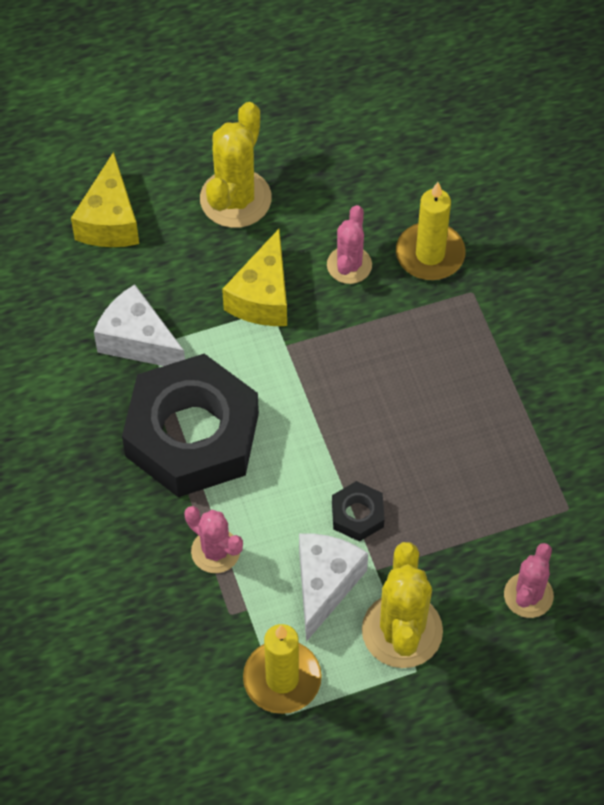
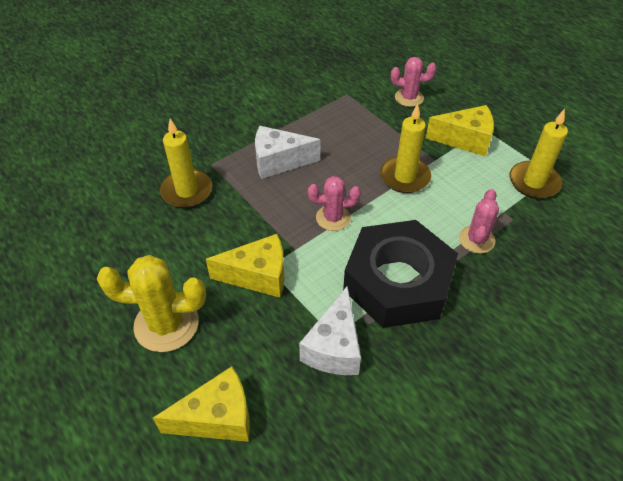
camera: 110 degrees left, 10 degrees down
white cheese [299,534,368,642] -> white cheese moved to [255,126,321,179]
pink cactus [327,205,372,284] -> pink cactus moved to [308,176,361,231]
black nut [332,481,385,542] -> yellow candle [380,104,431,193]
yellow cactus [362,542,443,668] -> yellow cheese [426,105,494,156]

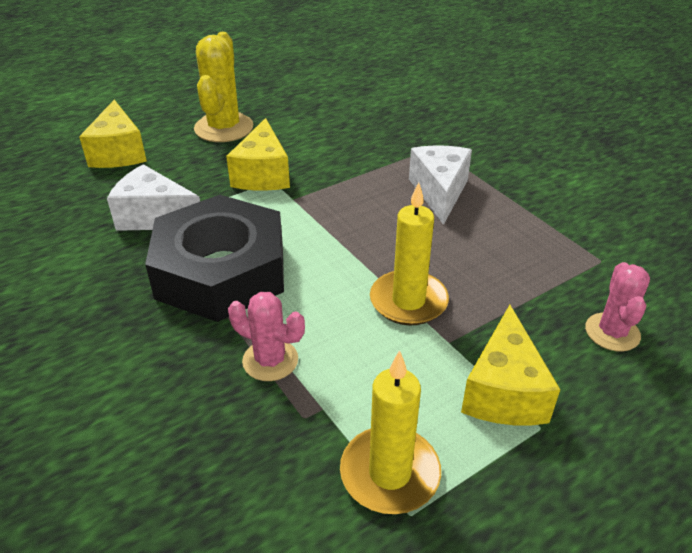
camera: 95 degrees right, 10 degrees down
yellow candle [160,119,212,208] -> none
pink cactus [308,176,361,231] -> none

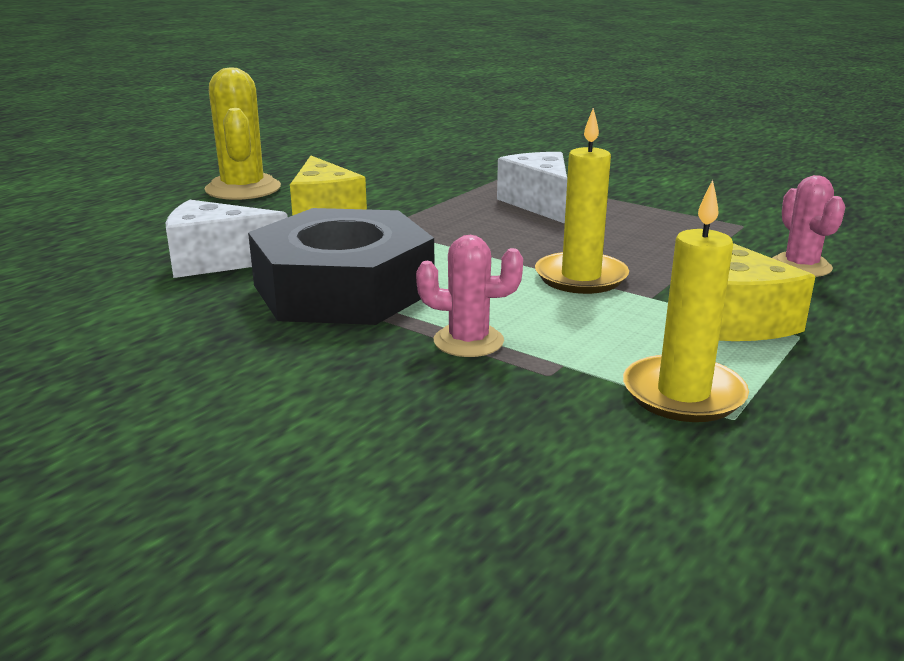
camera: 20 degrees left, 15 degrees down
yellow cheese [79,100,147,168] -> none

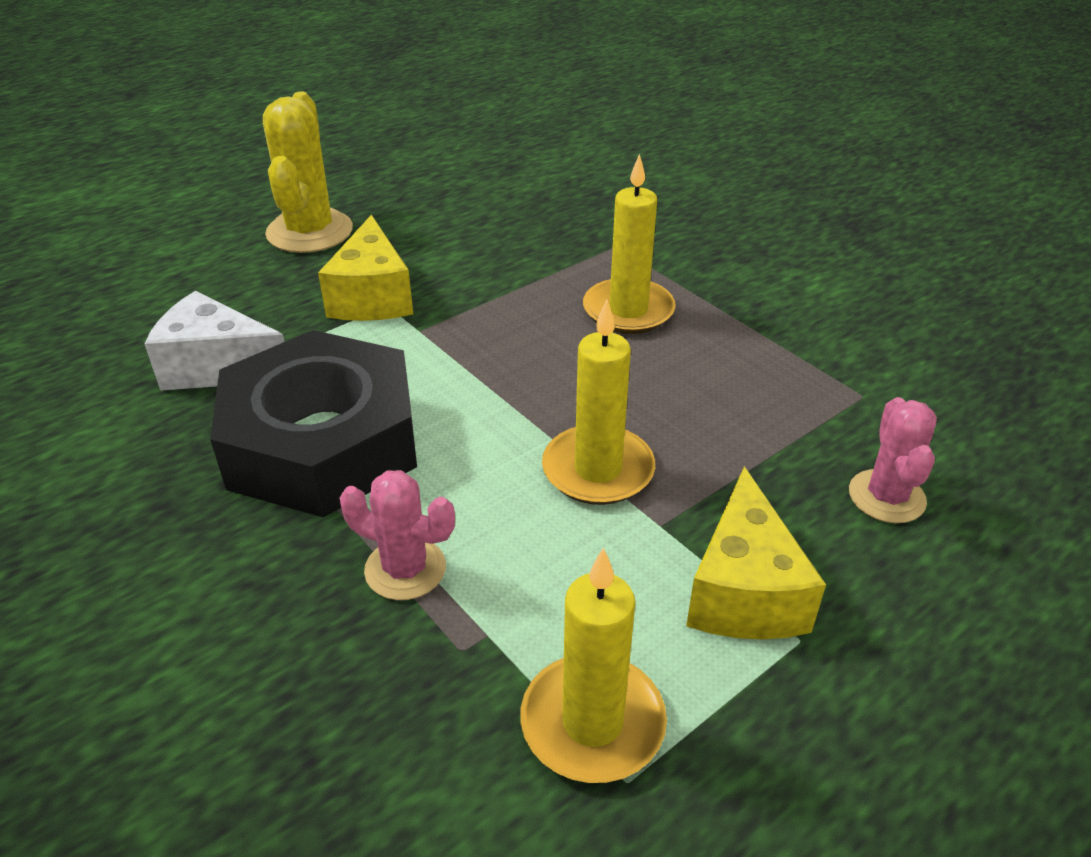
camera: 15 degrees right, 15 degrees up
white cheese [497,152,567,224] -> yellow candle [583,154,676,334]

